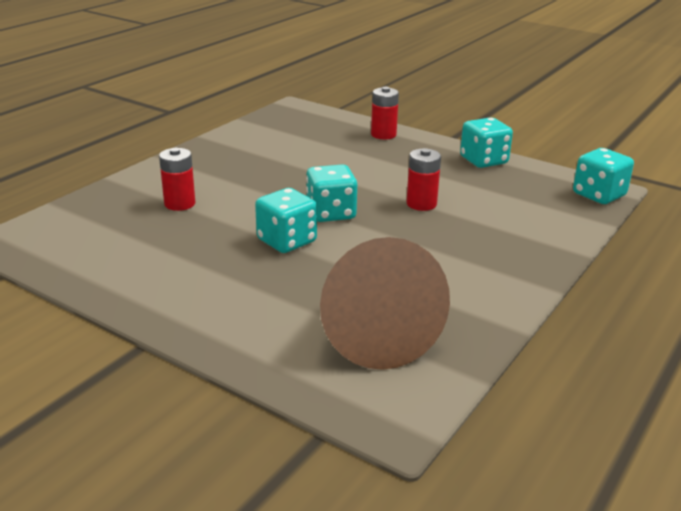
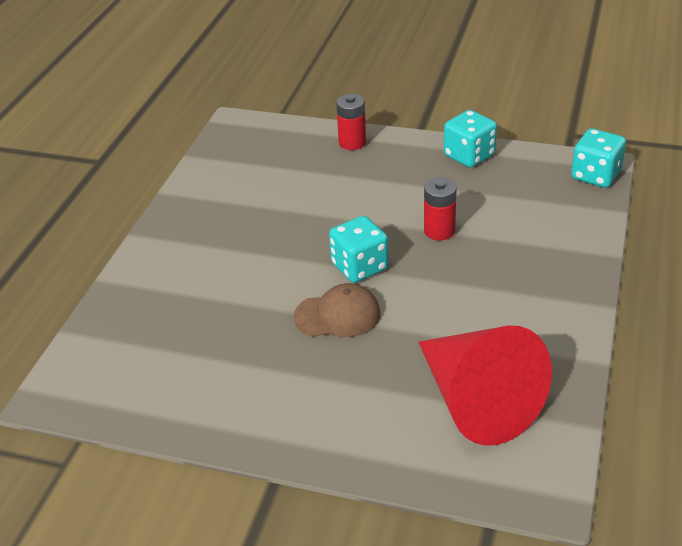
camera: 15 degrees left, 10 degrees up
red battery [159,148,195,211] -> none
turquoise dice [255,188,317,253] -> brown cap [294,283,380,337]
brown cone [320,237,450,370] -> red cone [418,326,552,446]

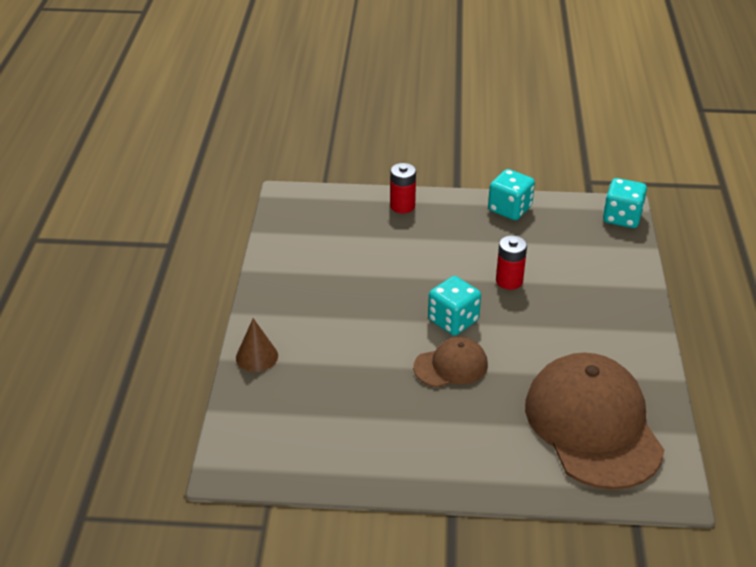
camera: 15 degrees left, 0 degrees up
red cone [418,326,552,446] -> brown cap [525,353,664,490]
none -> brown cone [236,318,278,372]

